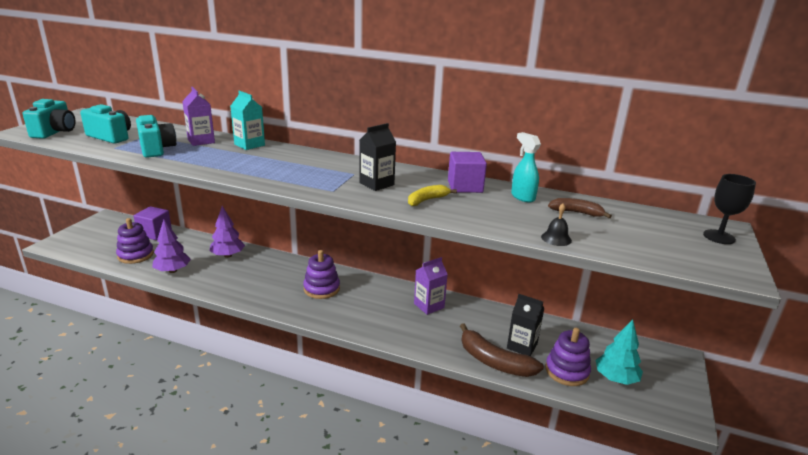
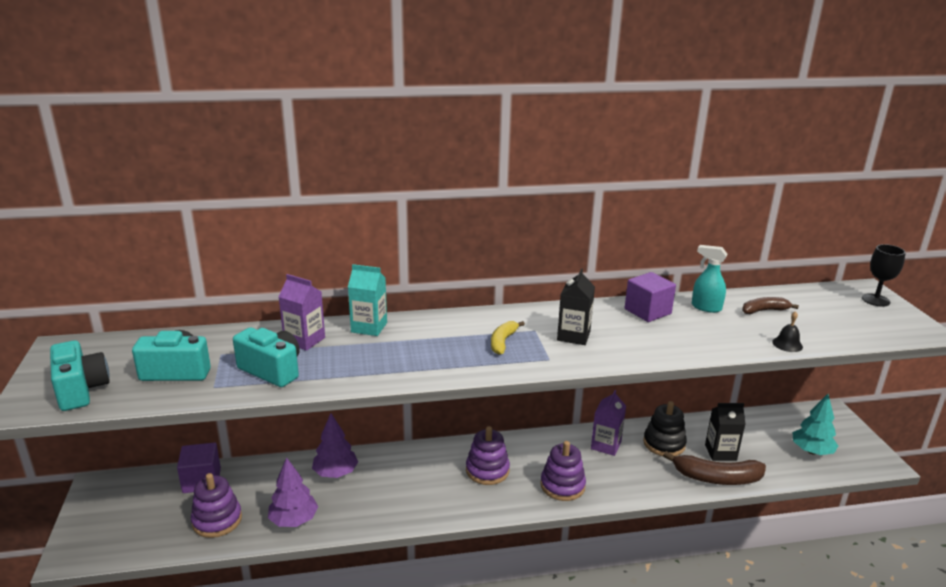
camera: 30 degrees left, 0 degrees up
yellow banana [408,185,457,206] -> yellow banana moved to [491,321,525,355]
purple stacking toy [545,328,591,386] -> purple stacking toy moved to [540,441,586,501]
none -> black stacking toy [643,401,687,456]

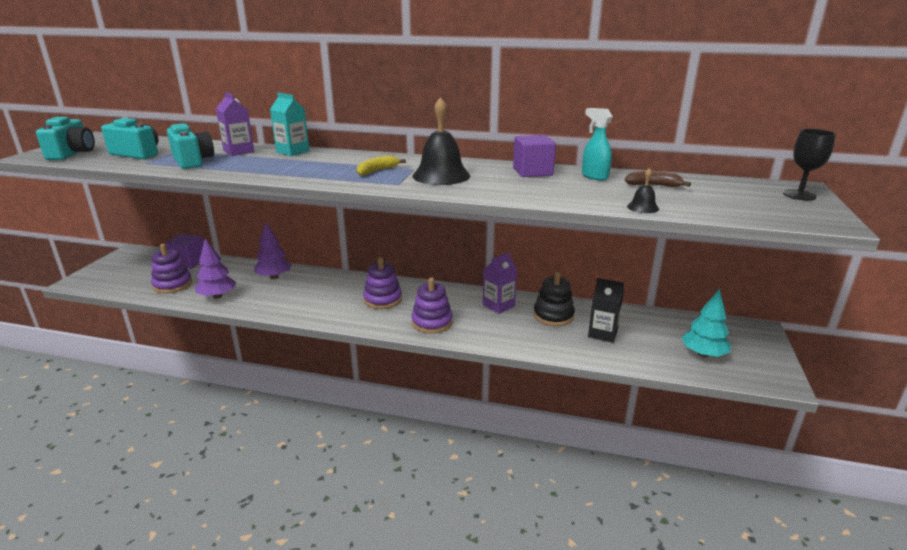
camera: 25 degrees right, 0 degrees up
black carton [557,268,595,345] -> black bell [412,97,470,185]
brown banana [663,451,766,485] -> none

